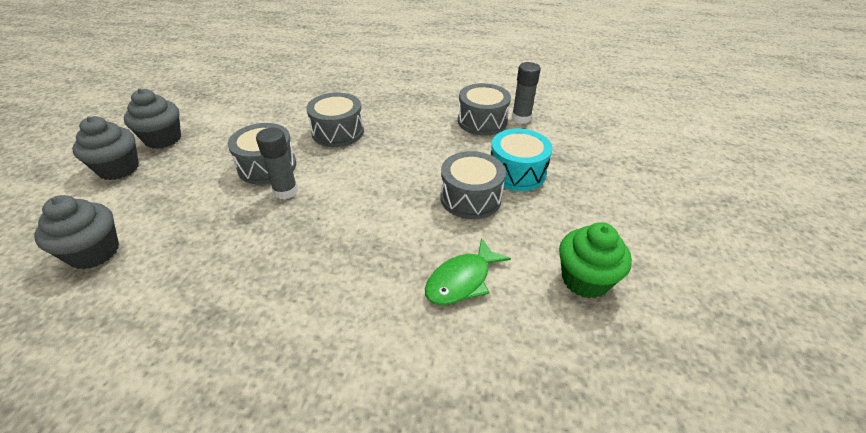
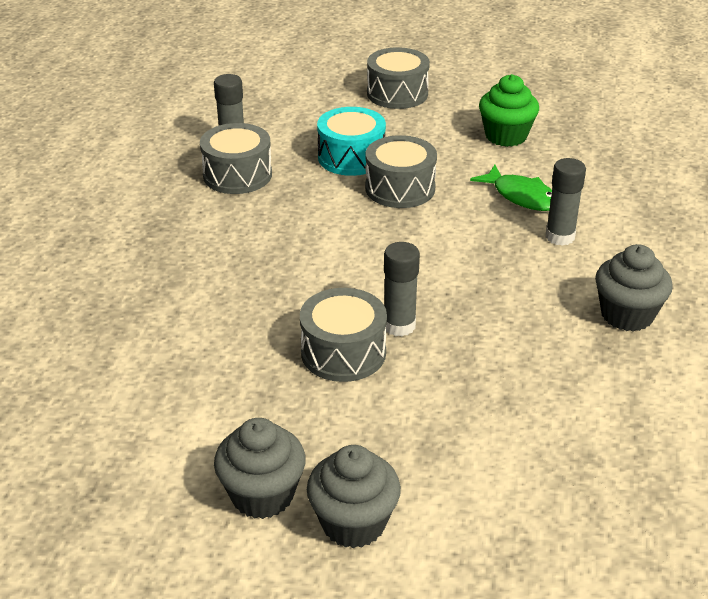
camera: 90 degrees left, 5 degrees down
grey cupcake [34,195,119,269] -> grey cupcake moved to [595,244,673,332]
grey drum [306,93,364,147] -> grey drum moved to [367,47,430,109]
none -> grey glue stick [546,158,586,246]

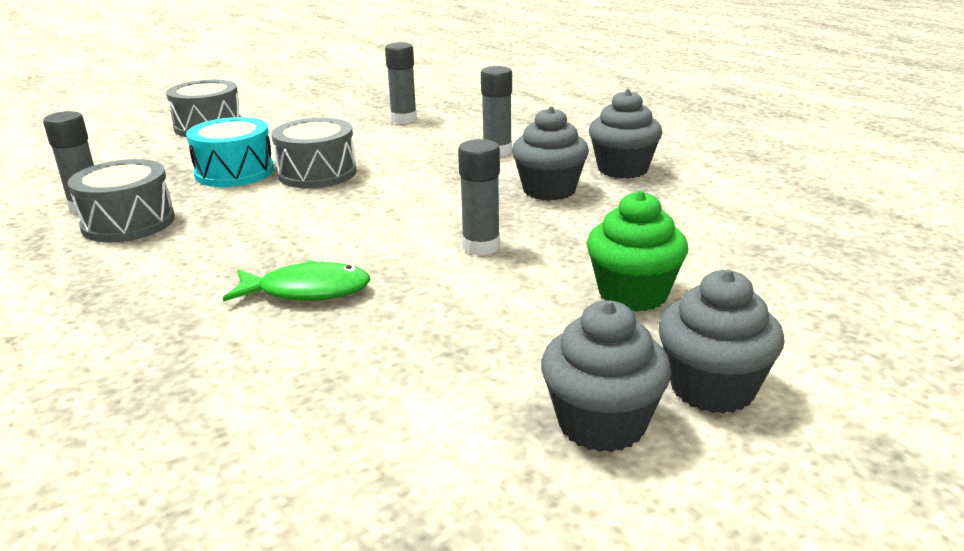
camera: 45 degrees left, 10 degrees down
grey drum [300,288,387,382] -> none
green fish [470,165,552,211] -> green fish moved to [223,260,371,302]
green cupcake [479,74,539,147] -> green cupcake moved to [587,191,688,312]
none -> grey glue stick [385,42,417,124]
none -> grey cupcake [512,106,589,201]

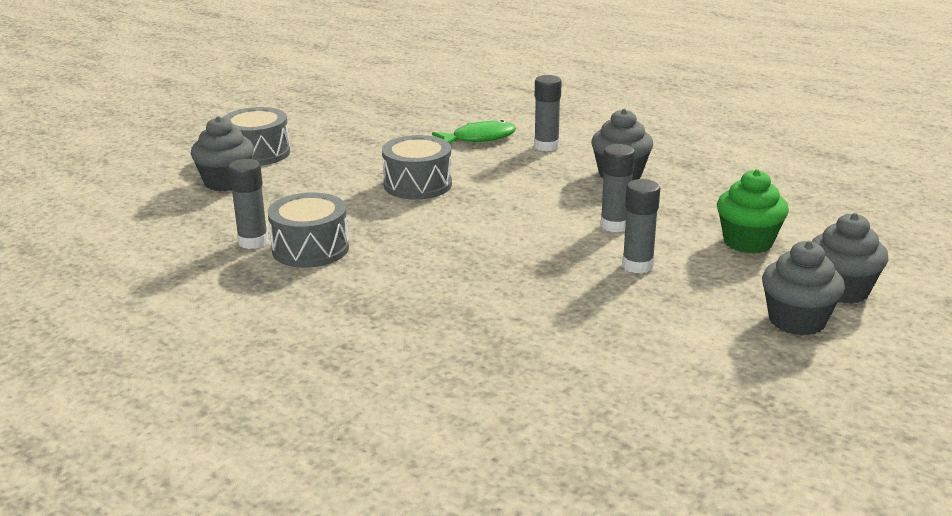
camera: 20 degrees left, 0 degrees up
turquoise drum [186,117,274,187] -> none
green fish [223,260,371,302] -> green fish moved to [432,120,516,144]
grey glue stick [385,42,417,124] -> grey glue stick moved to [622,179,660,273]
grey cupcake [589,89,662,179] -> grey cupcake moved to [191,116,254,191]

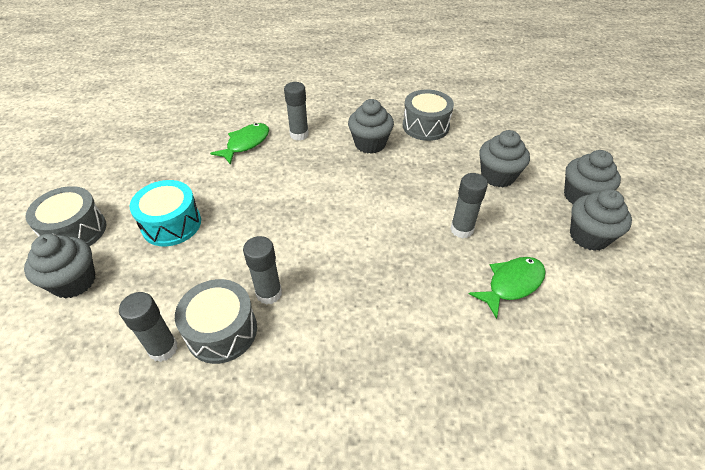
camera: 35 degrees left, 20 degrees up
grey drum [382,135,452,200] -> grey drum moved to [403,89,454,141]
grey glue stick [601,144,635,232] -> grey glue stick moved to [243,236,282,305]
green cupcake [717,169,789,253] -> grey cupcake [479,130,530,187]
none -> turquoise drum [130,180,201,247]
none -> green fish [469,257,546,319]

